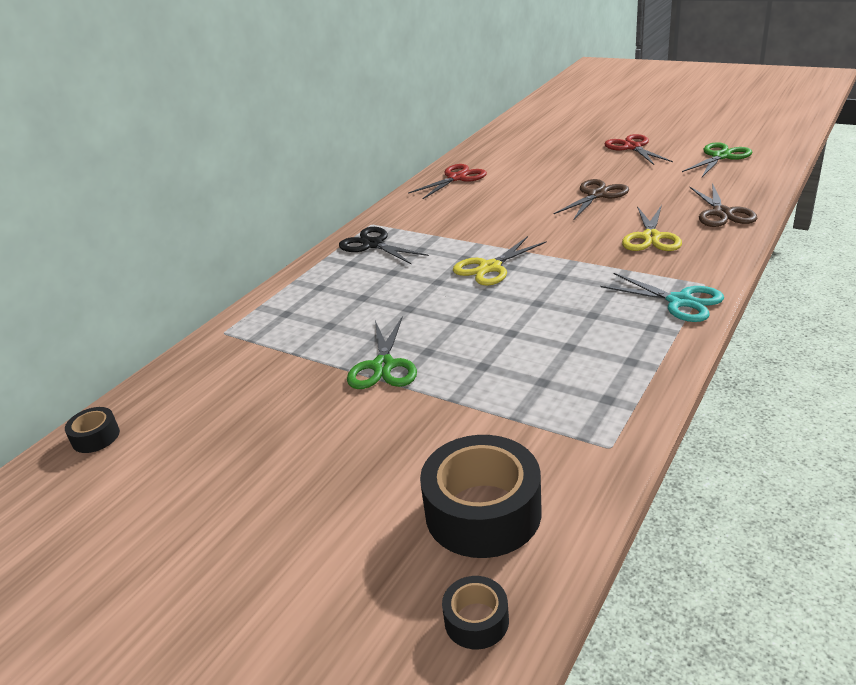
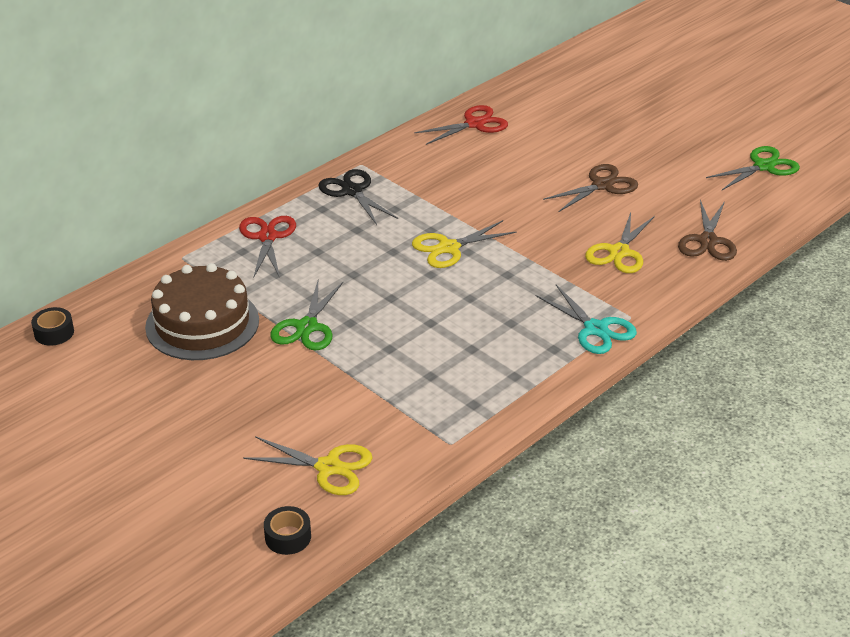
camera: 10 degrees right, 5 degrees up
black tape [420,435,541,558] -> yellow scissors [243,436,372,495]
red scissors [605,134,673,165] -> red scissors moved to [239,216,296,278]
none -> brown cake [145,263,259,360]

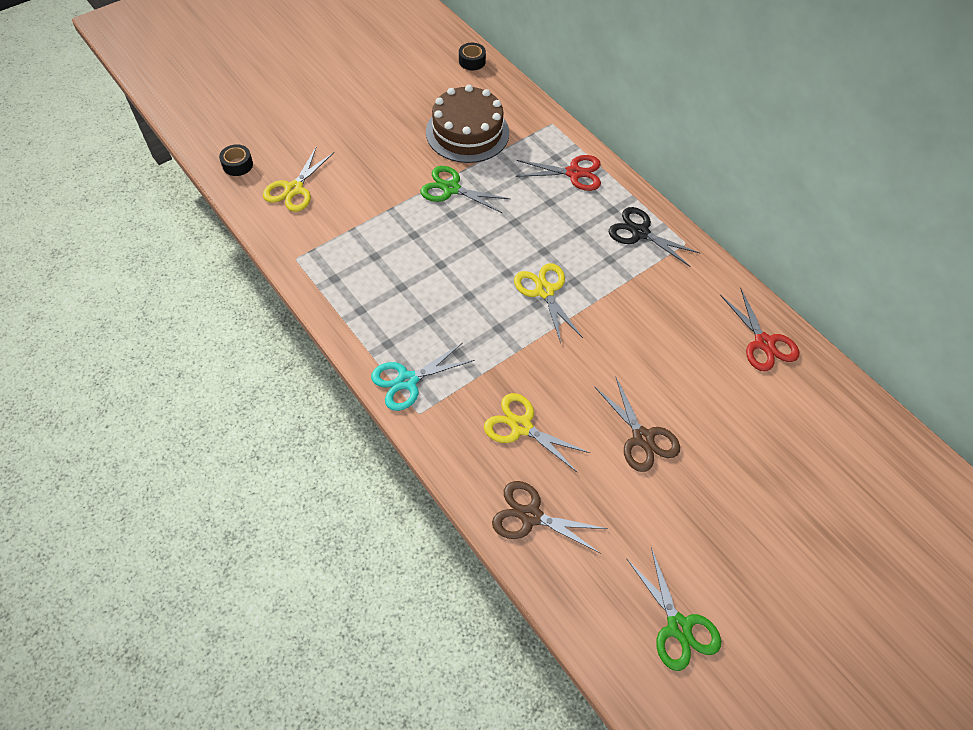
camera: 95 degrees right, 20 degrees up
black scissors [318,169,398,225] -> black scissors turned 120 degrees counterclockwise [609,207,700,267]

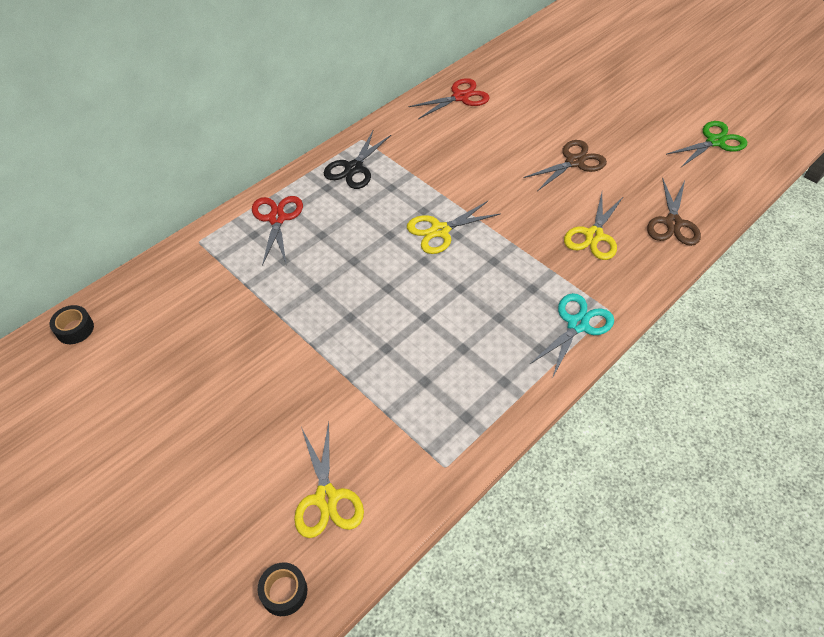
camera: 95 degrees left, 5 degrees down
yellow scissors [263,148,334,212] -> yellow scissors turned 60 degrees clockwise [294,422,364,538]
turquoise scissors [371,343,475,411] -> turquoise scissors turned 105 degrees counterclockwise [529,293,614,377]
green scissors [420,166,510,213] -> none
brown cake [426,85,509,163] -> none

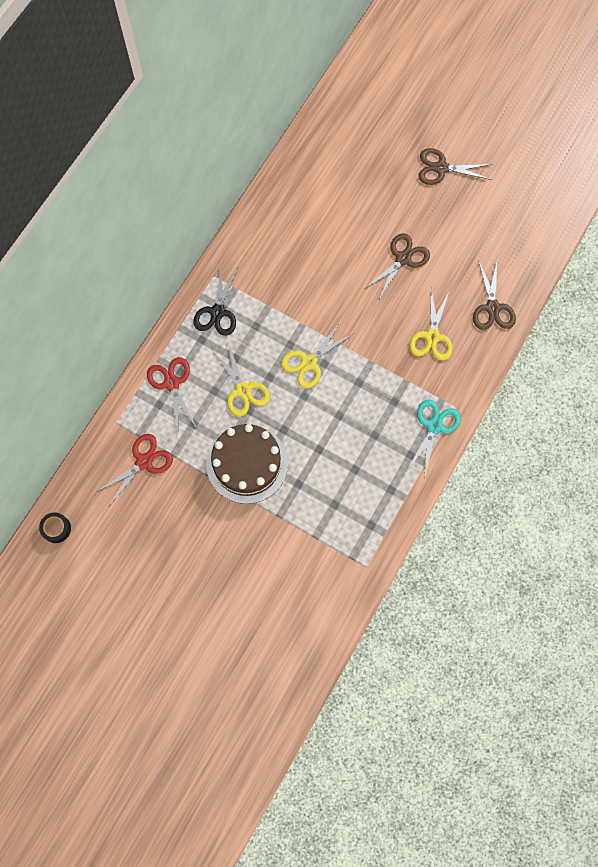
camera: 15 degrees left, 20 degrees up
black tape [258,562,307,616] -> none
yellow scissors [294,422,364,538] -> yellow scissors moved to [212,342,270,417]
red scissors [409,78,490,119] -> red scissors moved to [96,434,173,506]
green scissors [666,121,747,167] -> none
none -> brown cake [206,424,288,504]
none -> brown scissors [418,148,492,185]

